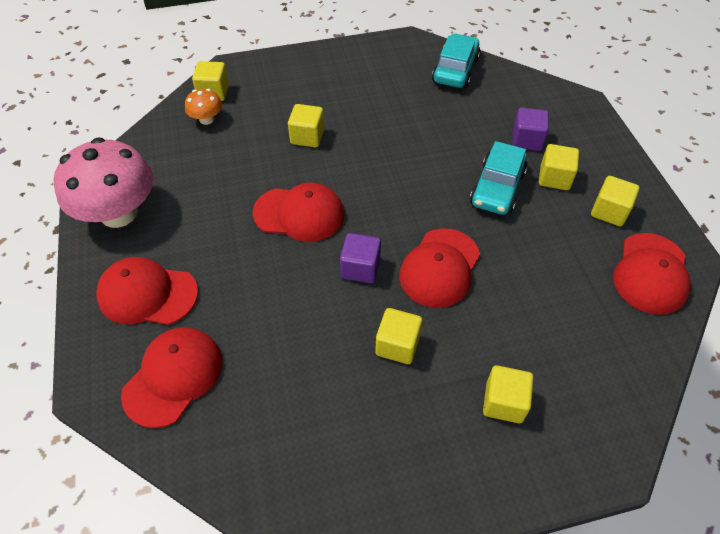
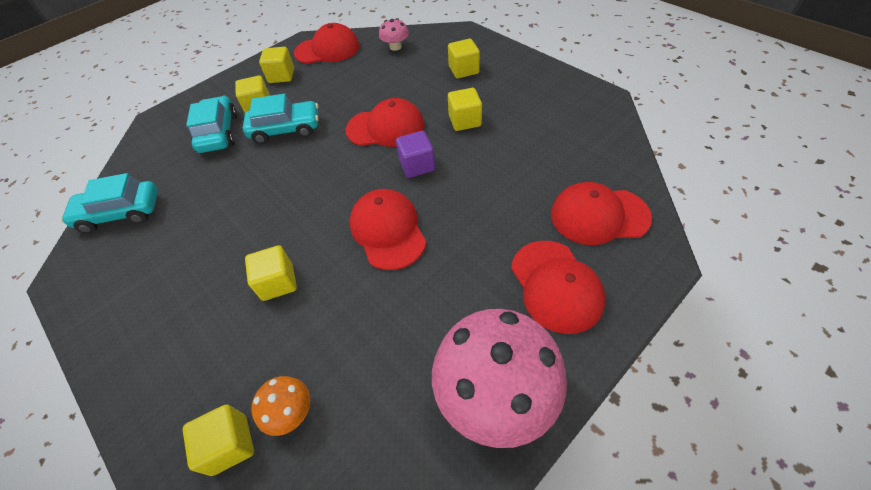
camera: 115 degrees left, 0 degrees up
purple cube [512,108,549,151] -> turquoise car [186,96,237,153]
none -> pink mushroom [379,18,409,51]

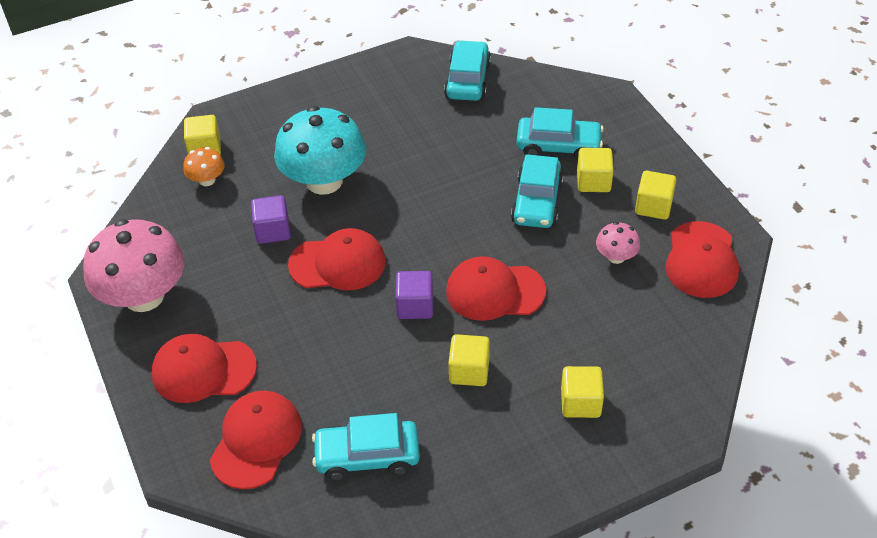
camera: 105 degrees right, 5 degrees down
yellow cube [245,245,297,301] -> turquoise mushroom [274,106,366,195]
red cap [346,98,425,147] -> red cap turned 75 degrees clockwise [446,256,546,321]
pink mushroom [379,18,409,51] -> pink mushroom moved to [596,222,640,264]
none -> purple cube [251,195,291,244]
none -> turquoise car [312,413,420,481]

